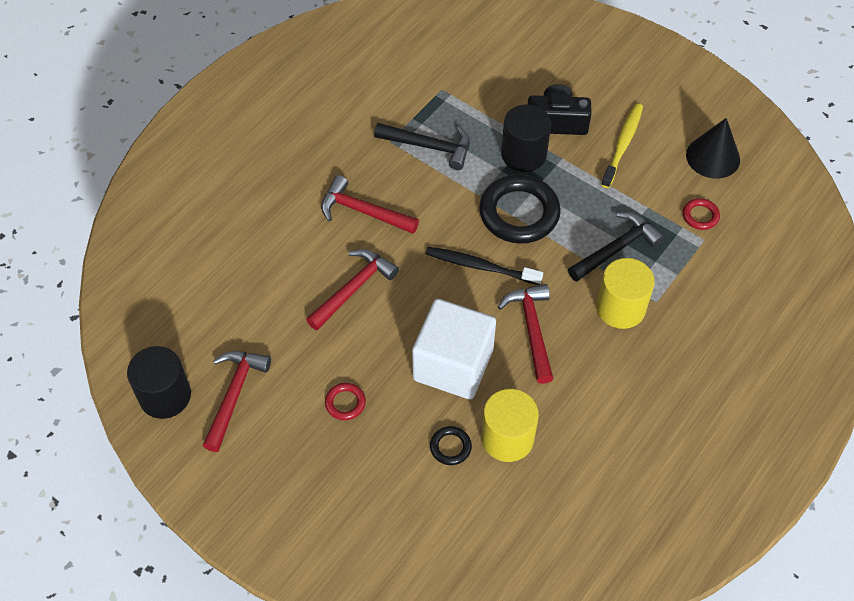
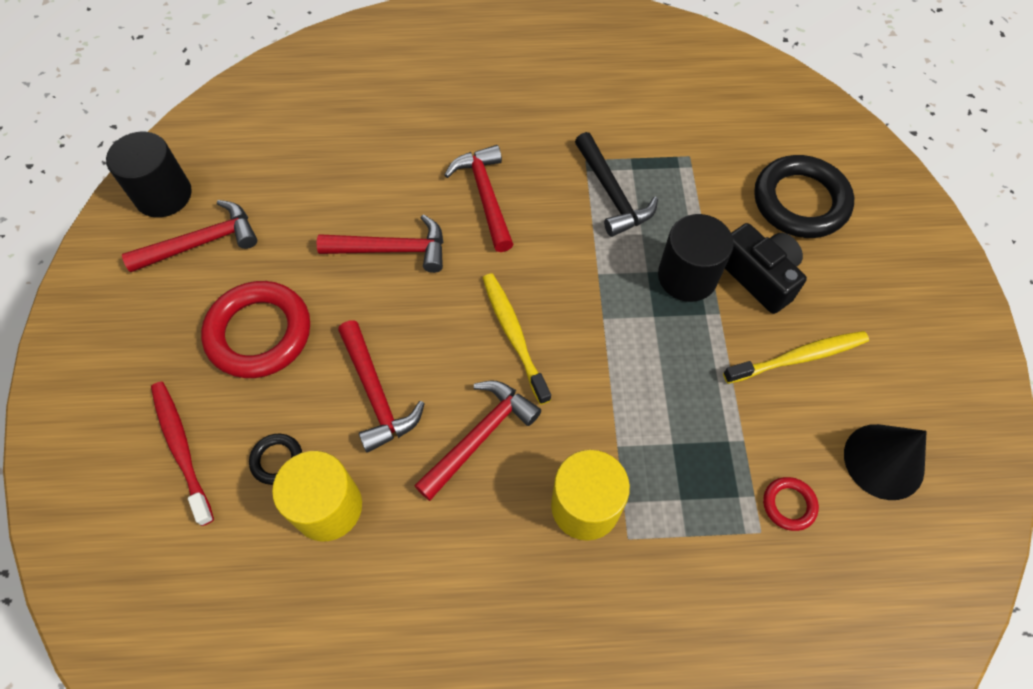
camera: 50 degrees right, 5 degrees up
red ring [325,383,366,420] -> red ring [201,281,310,378], size x2.18
white cube [412,299,496,400] -> red hammer [338,320,425,453]
black toothbrush [426,247,543,285] -> yellow toothbrush [483,273,551,405]
black ring [479,174,561,244] -> black ring moved to [754,155,854,238]
black hammer [568,212,664,282] -> none
none -> red toothbrush [151,382,214,526]

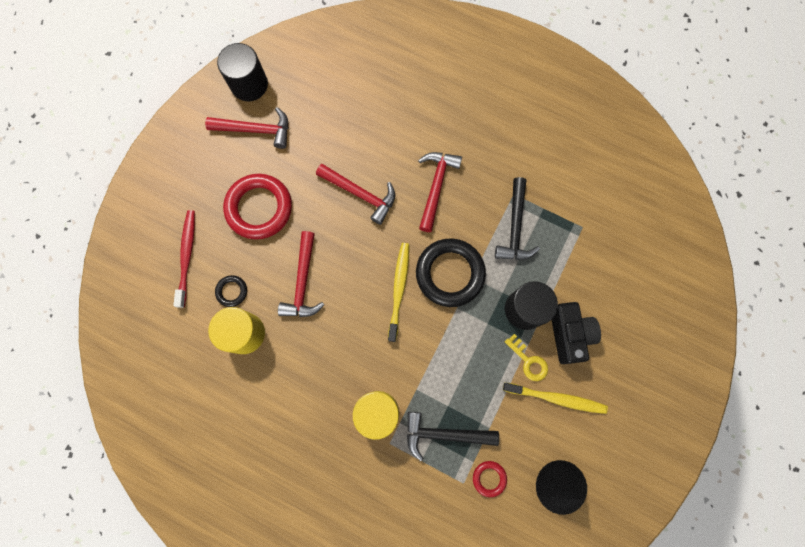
camera: 30 degrees right, 15 degrees up
red hammer [414,381,541,501] -> none
black ring [754,155,854,238] -> black ring moved to [416,239,486,307]
none -> black hammer [407,412,499,461]
none -> yellow key [505,334,548,381]

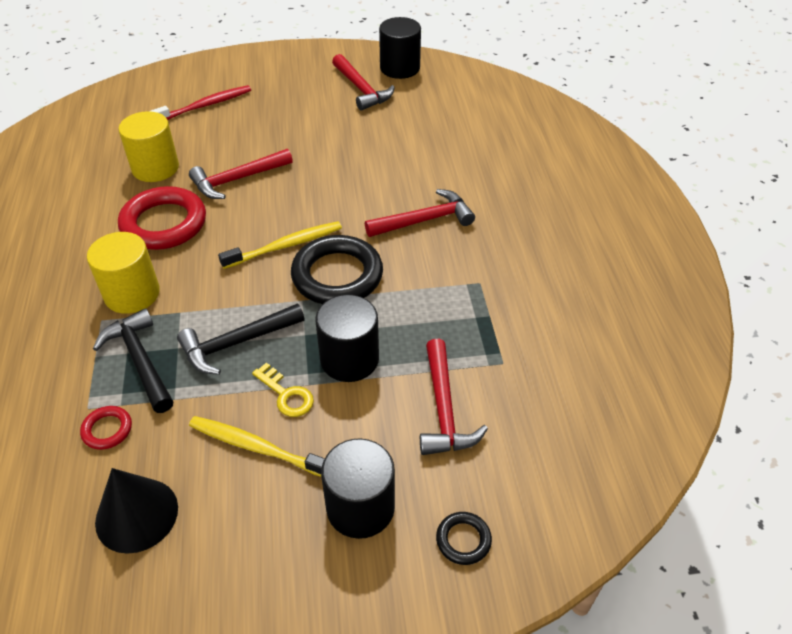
camera: 55 degrees right, 30 degrees down
black ring [215,275,247,307] -> black ring moved to [436,512,492,565]
red ring [223,174,292,239] -> red ring moved to [118,186,206,250]
red hammer [316,164,395,225] -> red hammer moved to [420,339,488,455]
black hammer [495,177,540,260] -> black hammer moved to [177,304,305,375]
yellow toothbrush [503,382,608,414] -> yellow toothbrush turned 135 degrees clockwise [189,416,325,477]
yellow key [505,334,548,381] -> yellow key turned 60 degrees counterclockwise [252,363,314,417]
black camera [552,302,601,364] -> none
none -> black cylinder [321,438,395,539]

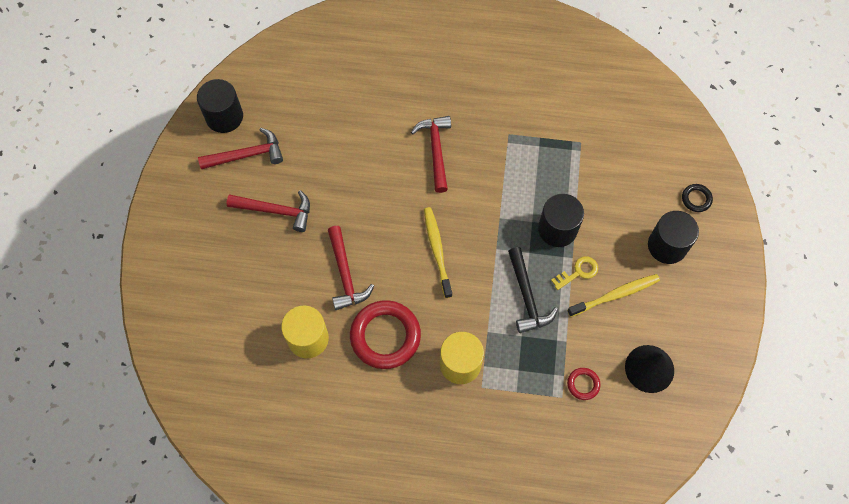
camera: 75 degrees left, 20 degrees up
black hammer [93,308,174,413] -> none
red toothbrush [150,85,251,120] -> none
yellow toothbrush [189,416,325,477] -> yellow toothbrush turned 150 degrees counterclockwise [567,274,660,317]
black ring [291,235,383,304] -> none
red hammer [420,339,488,455] -> red hammer moved to [227,190,310,232]

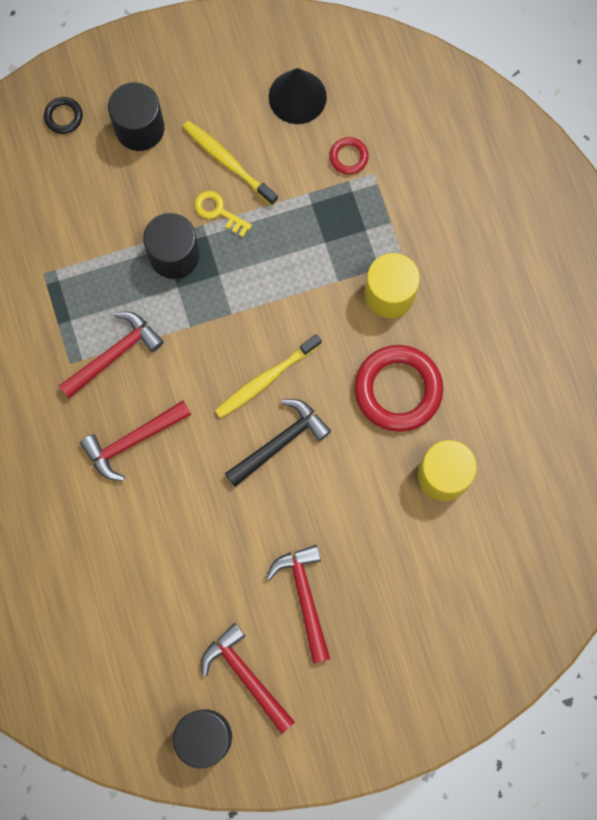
camera: 115 degrees left, 10 degrees up
red hammer [328,226,374,310] -> red hammer moved to [59,312,164,399]
black hammer [508,247,558,333] -> black hammer moved to [225,399,331,487]

